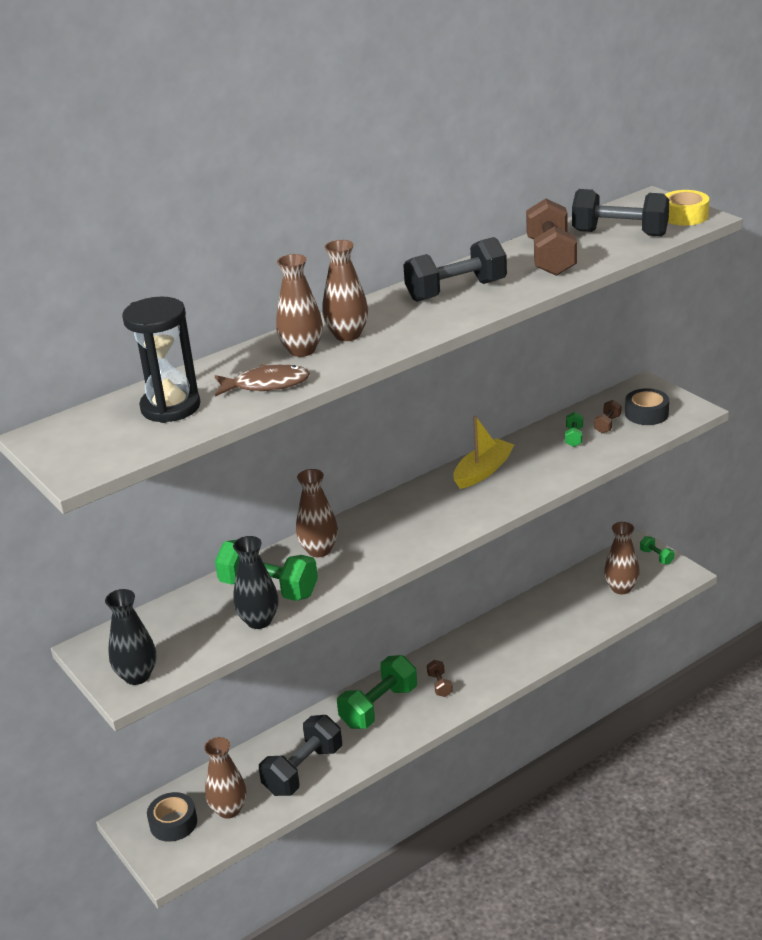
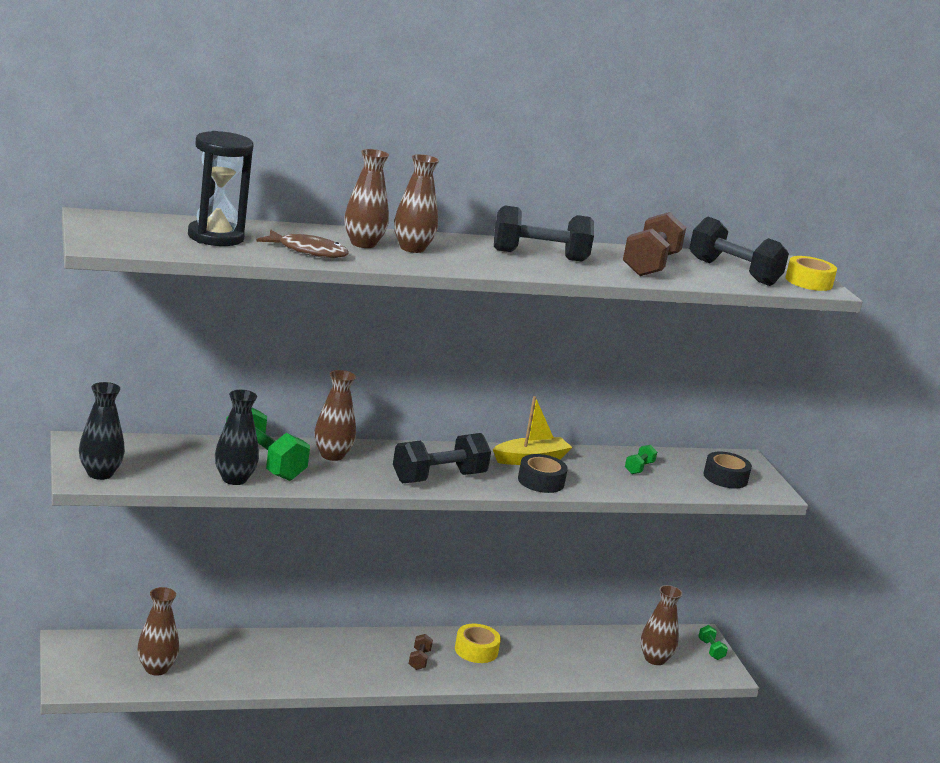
camera: 15 degrees right, 10 degrees down
black tape [147,792,197,842] -> black tape moved to [518,454,568,493]
black dumbbell [259,715,342,796] -> black dumbbell moved to [393,433,491,483]
green dumbbell [337,655,417,729] -> none
brown dumbbell [594,400,621,433] -> none
none -> yellow tape [455,624,501,663]

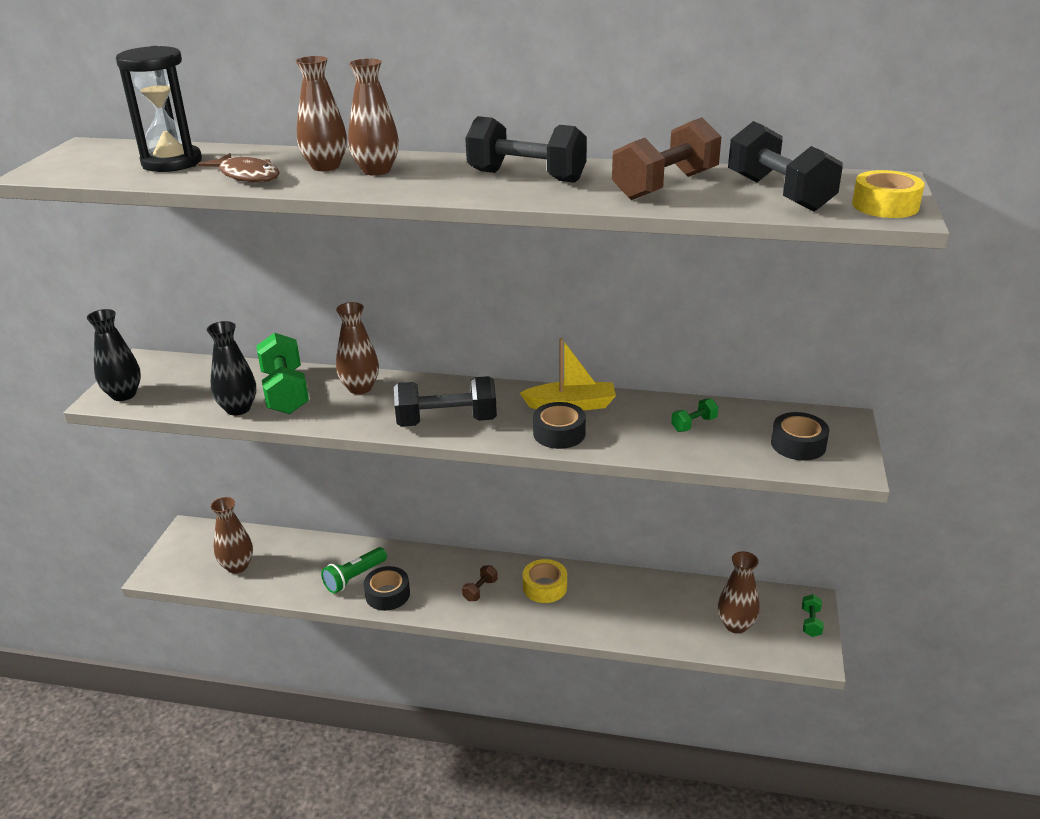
camera: 30 degrees right, 10 degrees up
none -> green flashlight [321,547,387,594]
none -> black tape [364,566,410,611]

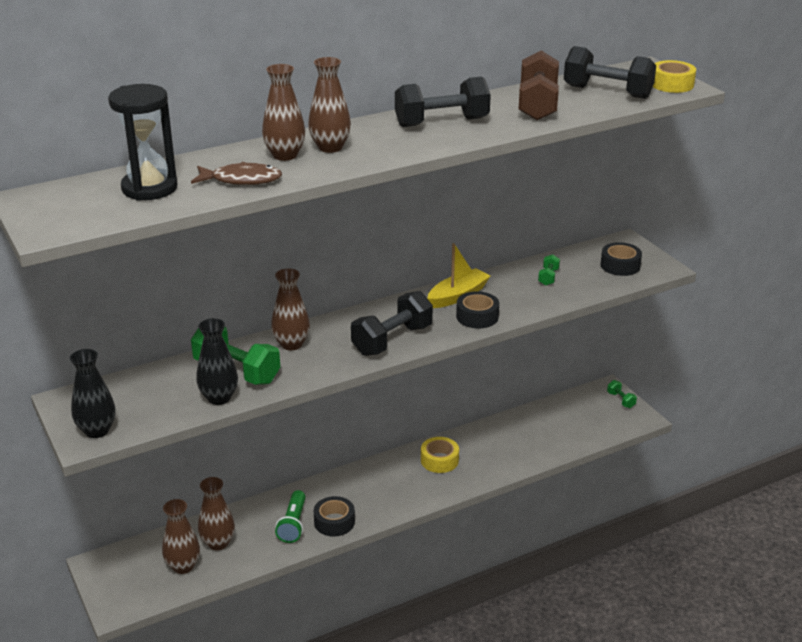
camera: 40 degrees left, 0 degrees up
brown dumbbell [462,565,498,601] -> none
brown vase [718,551,760,634] -> brown vase moved to [198,477,235,550]

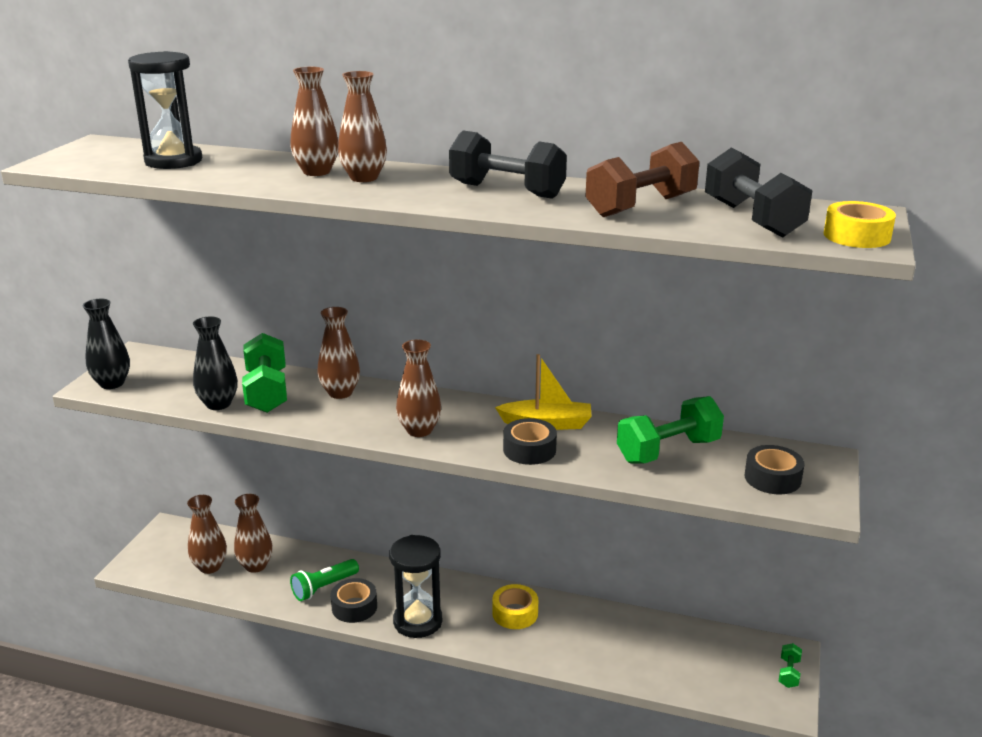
camera: 45 degrees right, 5 degrees down
brown fish [191,162,282,185] -> none
black dumbbell [351,291,433,356] -> brown vase [396,340,441,437]
green dumbbell [538,254,560,286] -> green dumbbell [617,396,724,464], size x2.14
none -> black hourglass [389,535,442,638]

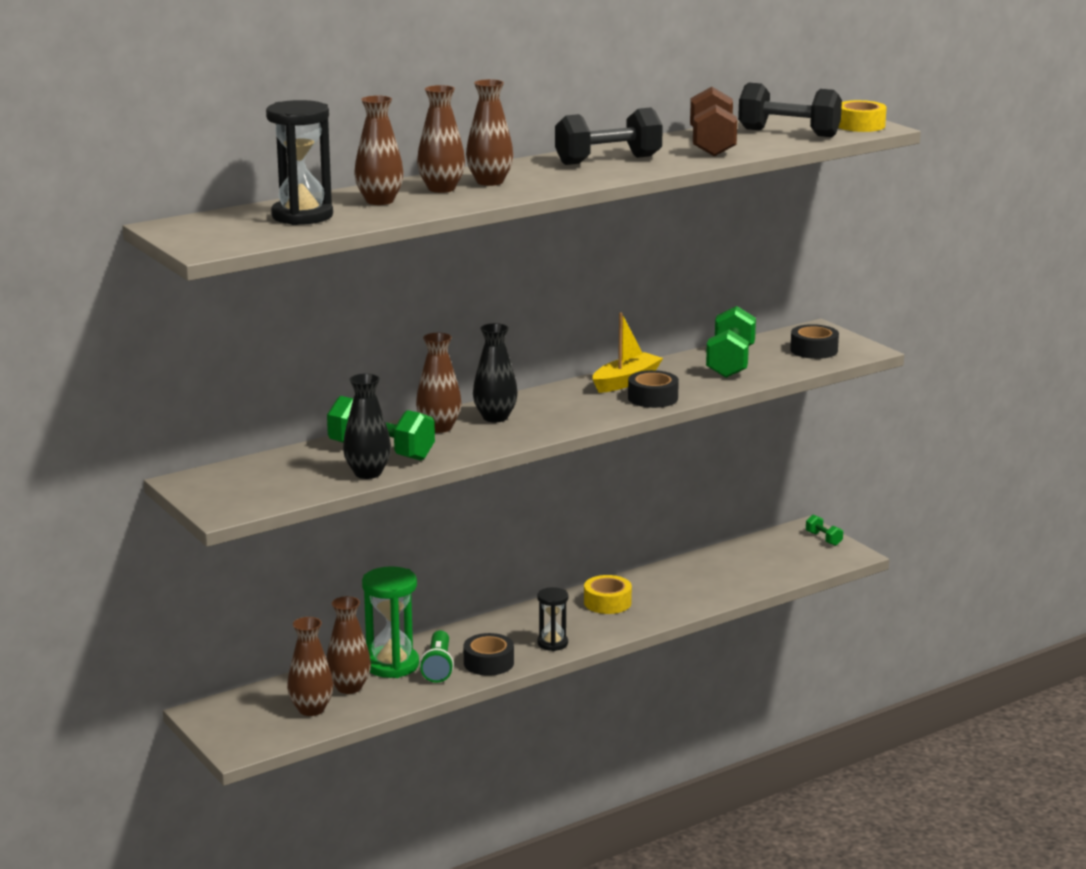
camera: 50 degrees left, 5 degrees down
black vase [83,299,130,389] -> black vase moved to [473,323,518,422]
black hourglass [389,535,442,638] -> black hourglass [537,587,568,651], size x0.58
brown vase [396,340,441,437] -> brown vase moved to [354,95,404,205]
none -> green hourglass [362,566,419,678]

